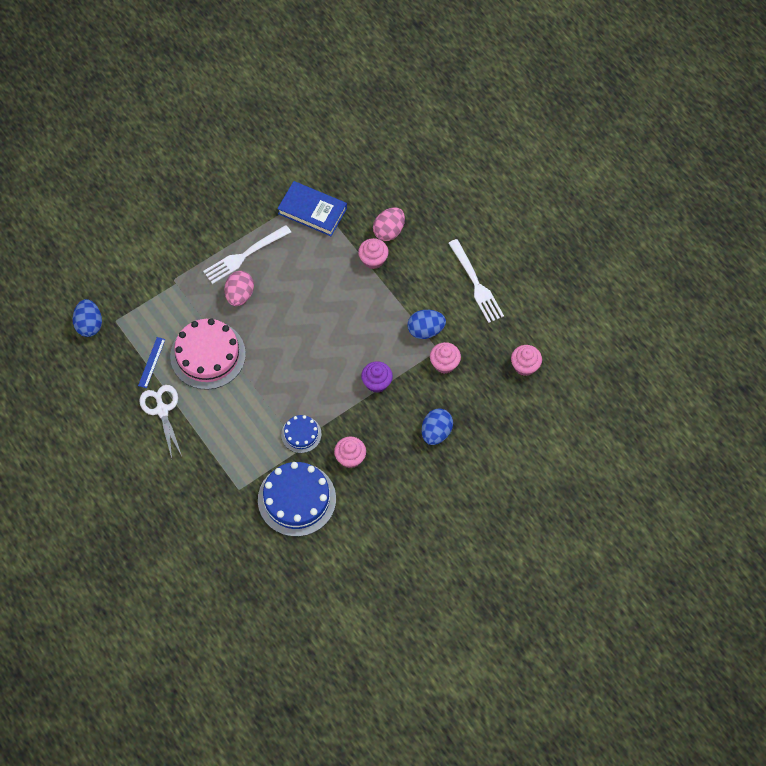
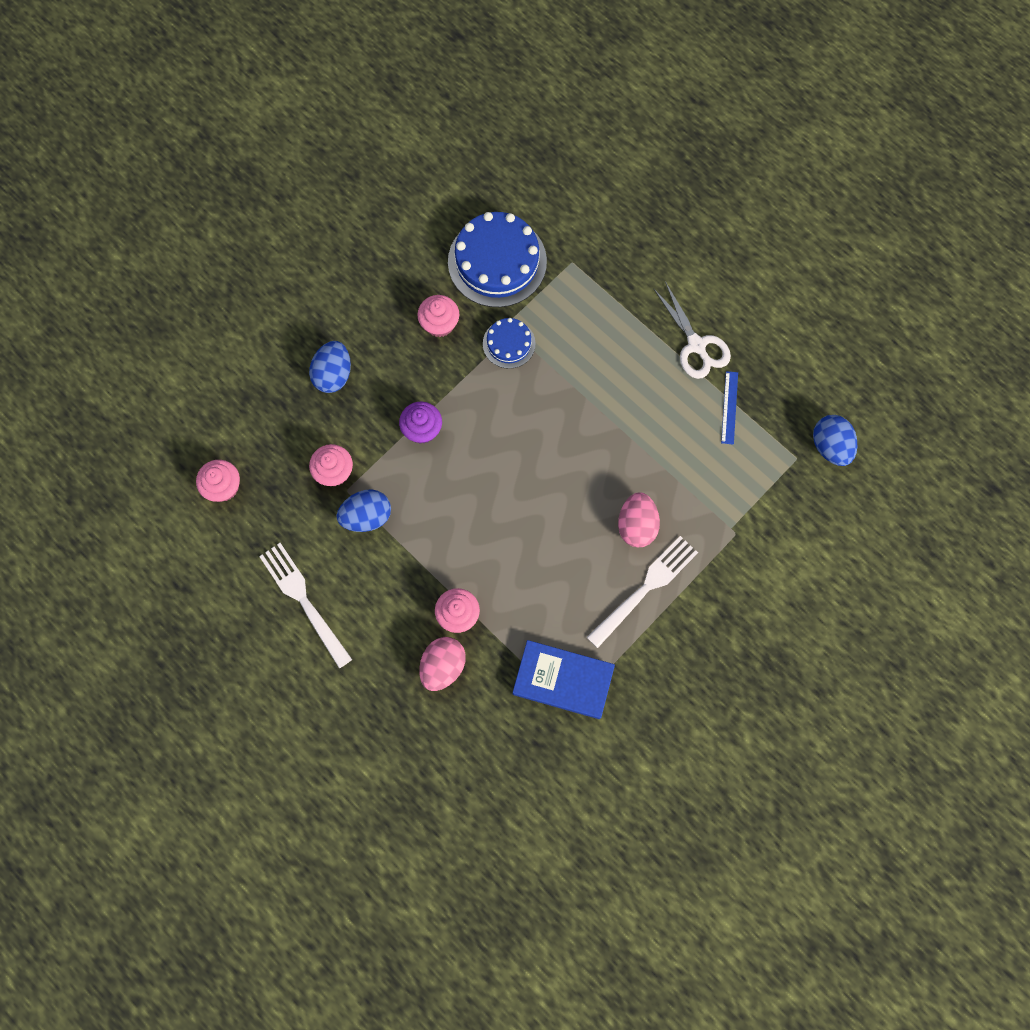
camera: 170 degrees right, 10 degrees up
pink cake [170,319,246,390] -> none

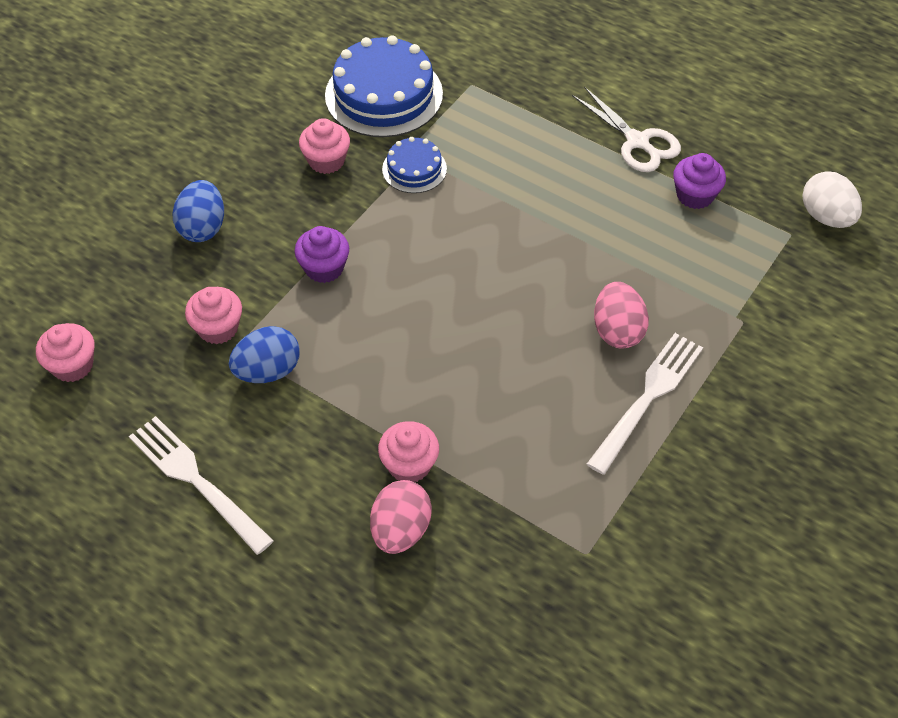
camera: 10 degrees left, 20 degrees down
blue book [513,640,615,719] -> none
blue ruler [721,371,738,445] -> purple cupcake [673,153,726,209]
blue egg [813,415,857,466] -> white egg [802,171,862,228]

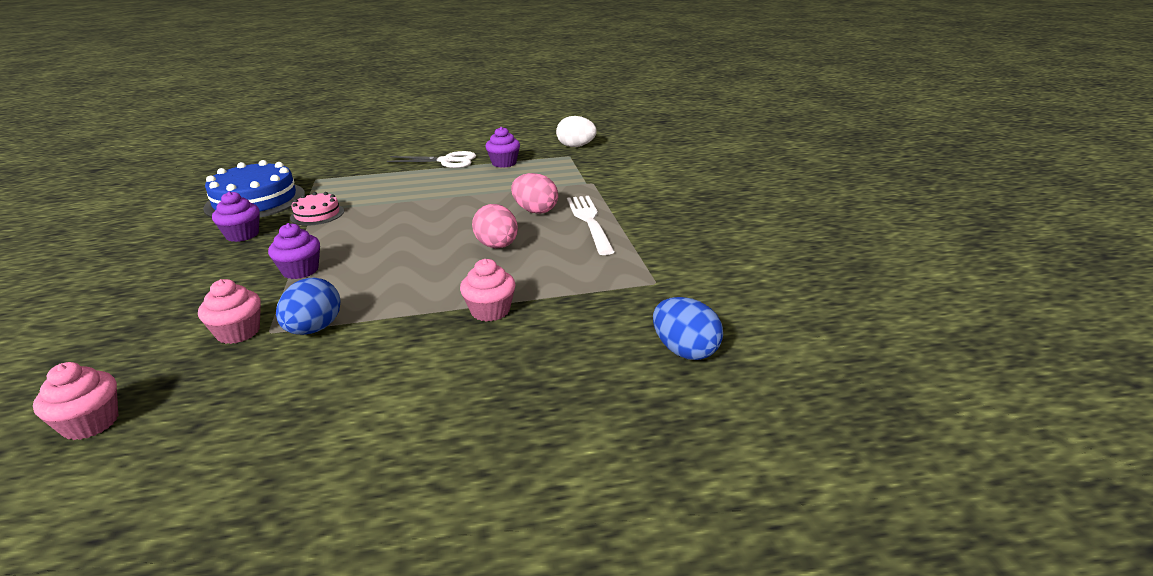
camera: 45 degrees left, 25 degrees down
white fork [129,416,274,555] -> none
blue egg [173,180,224,242] -> blue egg moved to [653,297,723,360]
pink cupcake [299,118,350,174] -> purple cupcake [212,191,260,242]
pink egg [370,480,432,554] -> pink egg moved to [472,204,518,248]
blue cake [382,137,447,193] -> pink cake [290,192,344,226]

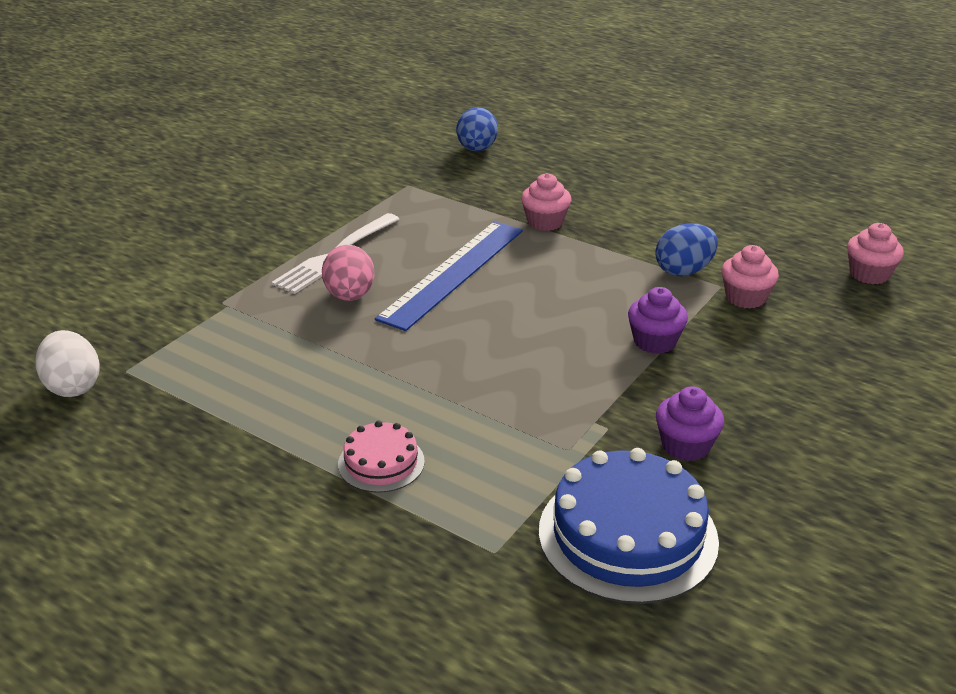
camera: 135 degrees left, 5 degrees up
pink cake [290,192,344,226] -> pink cake moved to [338,421,425,493]
white scissors [387,151,476,168] -> none
pink egg [472,204,518,248] -> blue ruler [375,221,523,331]
purple cupcake [485,127,520,168] -> none

